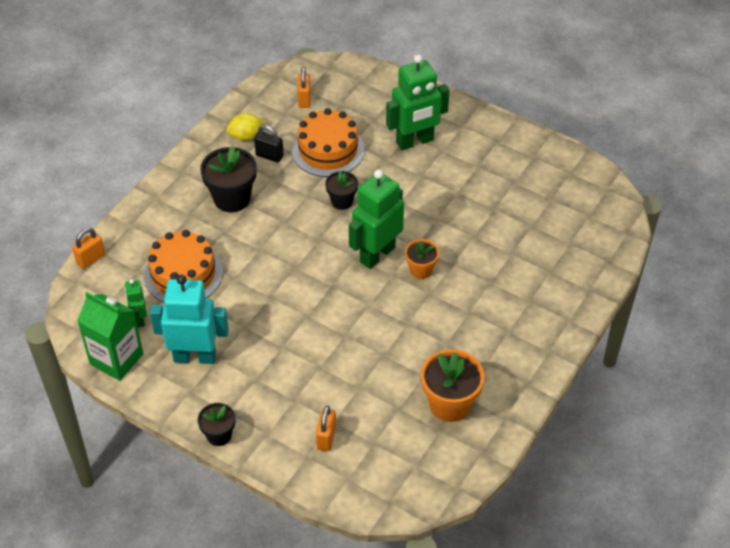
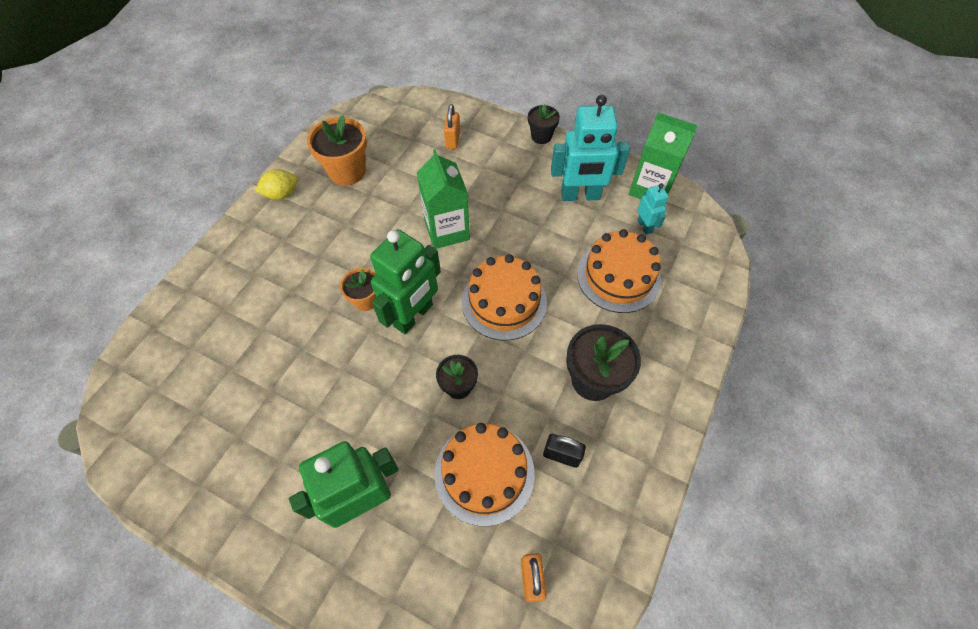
camera: 175 degrees right, 10 degrees up
orange padlock [72,228,105,269] -> none
green robot [125,279,147,327] -> turquoise robot [637,183,669,235]
yellow lemon [227,113,265,141] -> yellow lemon moved to [255,169,298,200]
none -> green carton [417,149,470,249]
none -> orange cake [462,254,547,341]

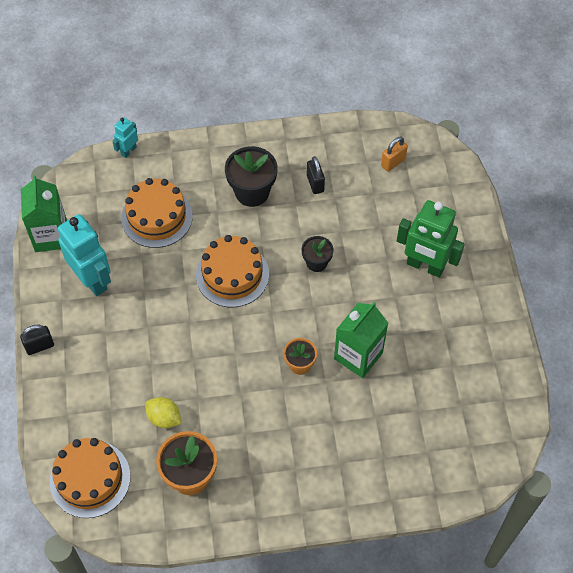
camera: 125 degrees left, 0 degrees up
yellow lemon [255,169,298,200] -> yellow lemon moved to [145,397,181,428]
green robot [370,229,441,334] -> none
green carton [417,149,470,249] -> green carton moved to [334,302,388,378]
orange cake [434,423,535,526] -> orange cake moved to [50,438,131,518]
orange padlock [444,104,460,149] -> none
black flower pot [528,104,560,144] -> black padlock [20,325,54,355]
turquoise robot [637,183,669,235] -> turquoise robot moved to [112,117,138,158]

